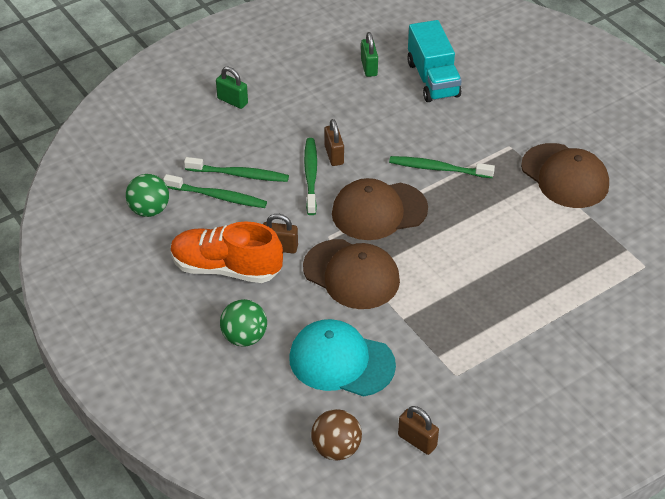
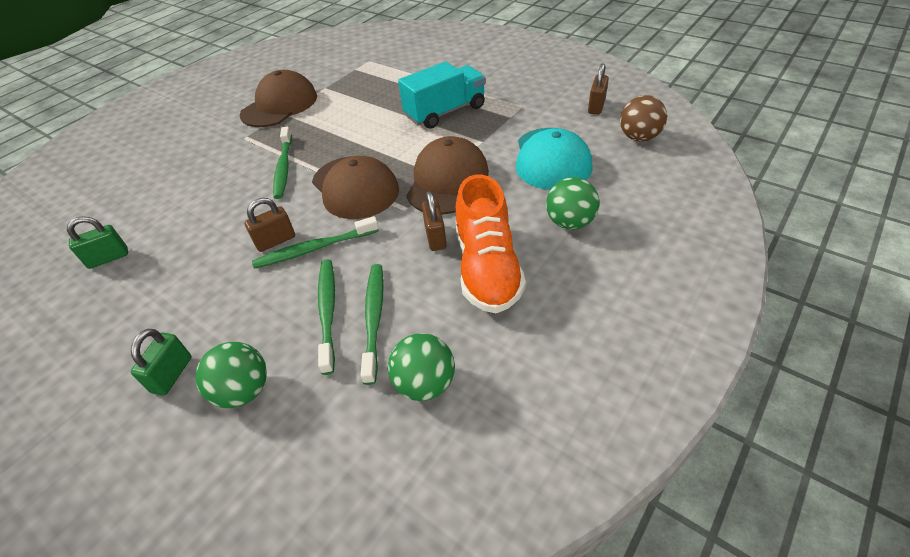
camera: 105 degrees left, 0 degrees up
turquoise truck [407,20,462,102] -> turquoise truck moved to [398,62,486,129]
none -> green ball [195,342,267,408]

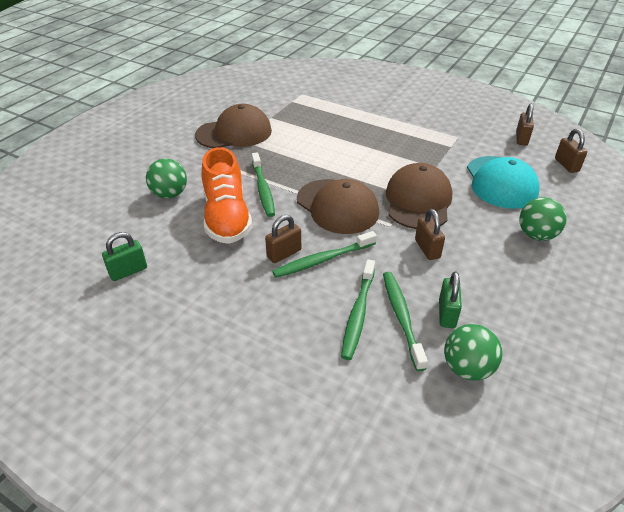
camera: 10 degrees left, 5 degrees down
green padlock [130,329,192,396] -> green padlock moved to [439,272,462,328]
green ball [195,342,267,408] -> green ball moved to [146,159,187,199]
brown cap [240,70,317,127] -> brown cap turned 45 degrees clockwise [195,104,272,148]
green toothbrush [318,260,335,375] -> green toothbrush turned 150 degrees counterclockwise [341,259,375,360]
turquoise truck [398,62,486,129] -> none
orange shoe [456,175,526,313] -> orange shoe moved to [202,147,252,244]
brown ball [620,95,667,142] -> brown padlock [555,129,587,173]

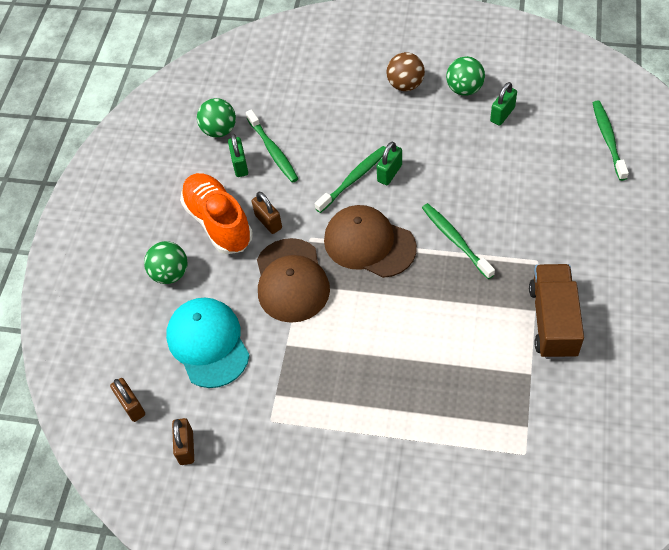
camera: 165 degrees right, 15 degrees up
green ball [146,159,187,199] -> green ball moved to [446,56,485,96]
brown cap [195,104,272,148] -> brown truck [529,264,584,359]
orange shoe [202,147,252,244] -> orange shoe moved to [180,173,253,254]
brown padlock [265,215,301,263] -> green padlock [377,141,402,185]
green toothbrush [341,259,375,360] -> green toothbrush moved to [593,101,629,181]
none -> brown ball [386,52,425,91]

